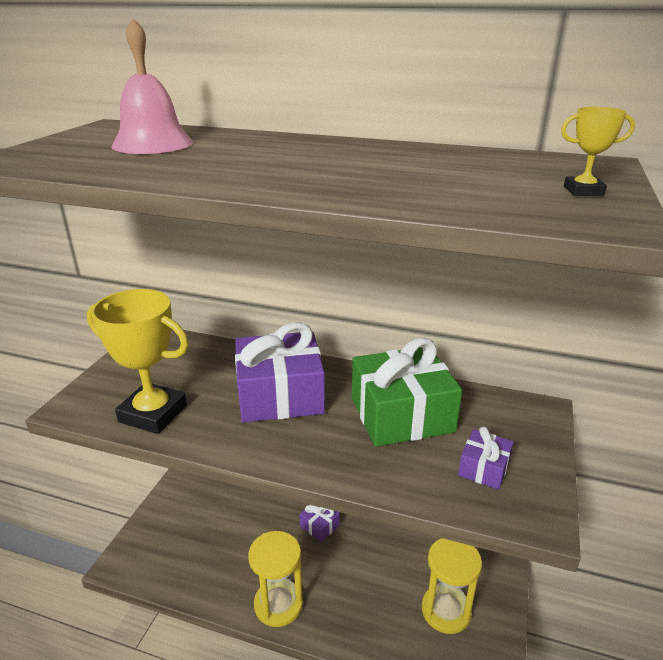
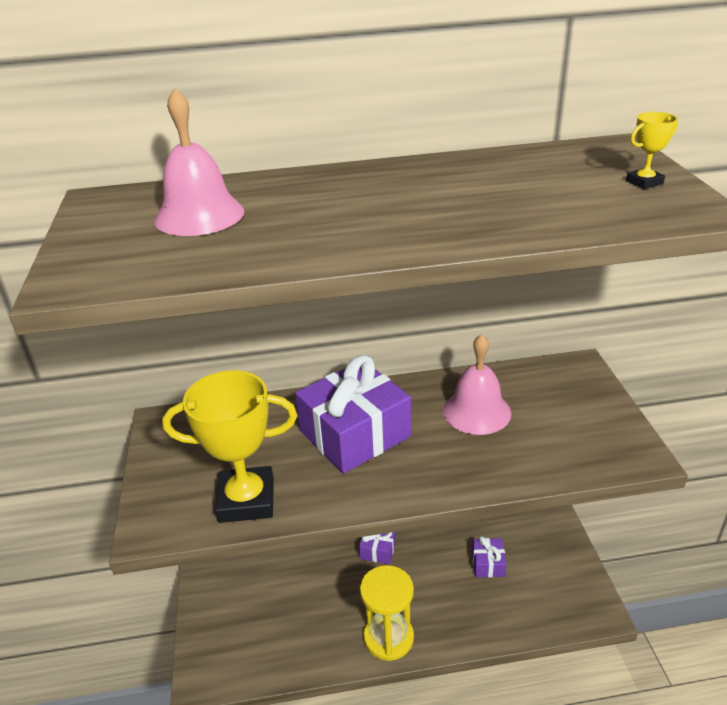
camera: 25 degrees left, 5 degrees up
green gift [352,338,462,447] -> pink bell [443,334,511,435]
yellow hourglass [421,538,482,634] -> none
purple gift [458,427,514,490] -> purple gift moved to [472,536,507,577]

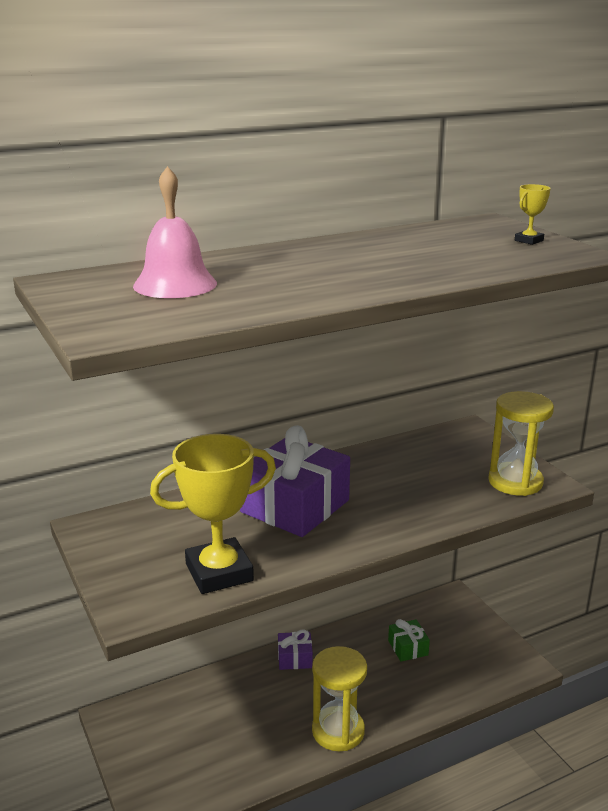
camera: 20 degrees left, 10 degrees down
pink bell [443,334,511,435] -> none
purple gift [472,536,507,577] -> green gift [388,619,430,662]
none -> yellow hourglass [488,391,554,496]

